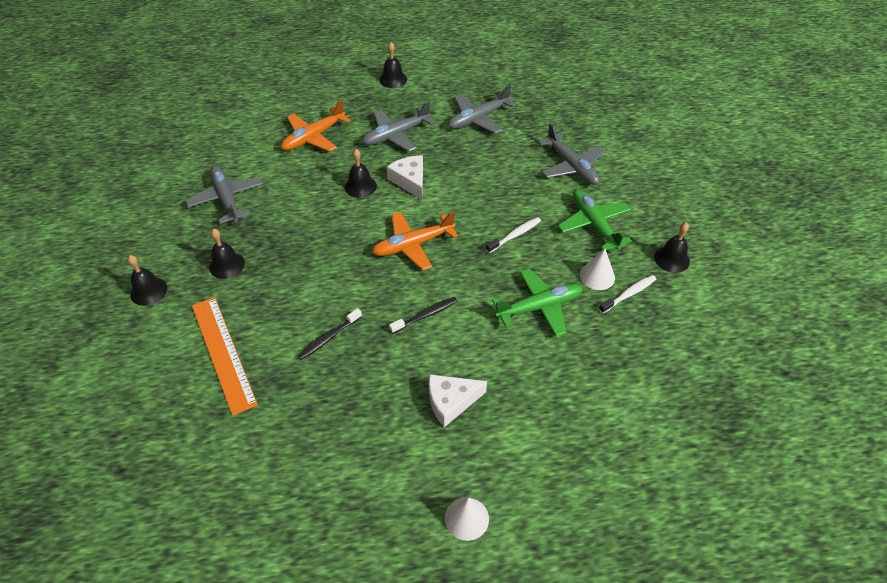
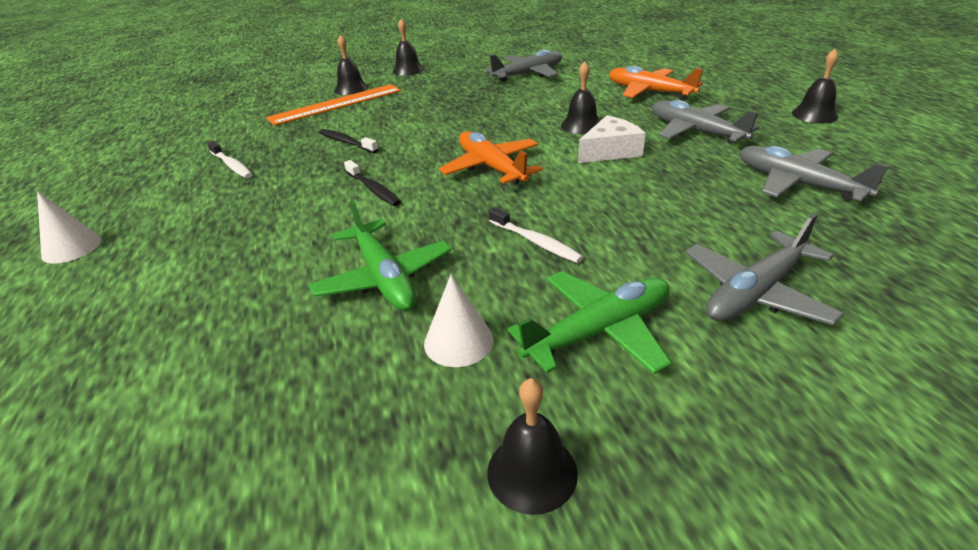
camera: 85 degrees right, 15 degrees down
black bell [209,229,245,279] -> black bell moved to [334,35,368,95]
white cheese [429,374,487,427] -> none
white toothbrush [599,275,656,313] -> white toothbrush moved to [207,141,253,178]

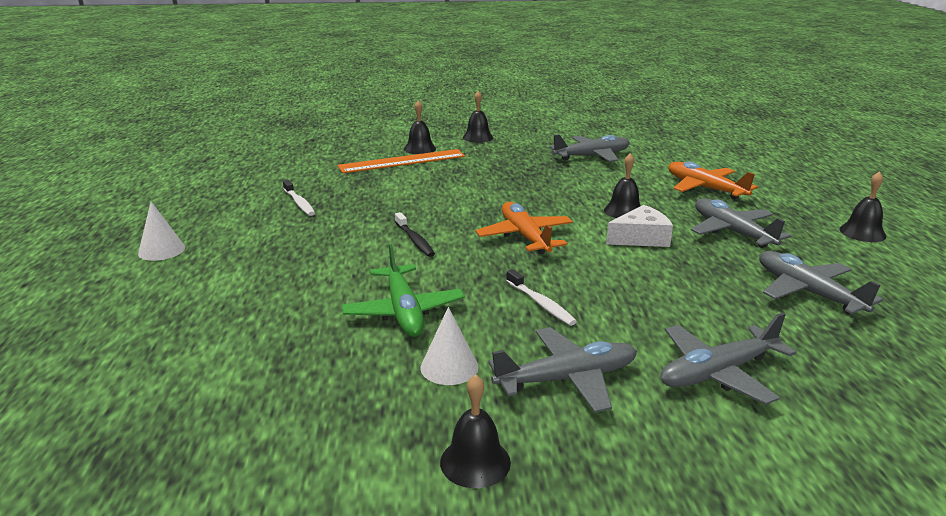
camera: 10 degrees right, 10 degrees down
black toothbrush [319,129,378,153] -> none
green plane [508,271,671,374] -> grey plane [488,327,637,413]

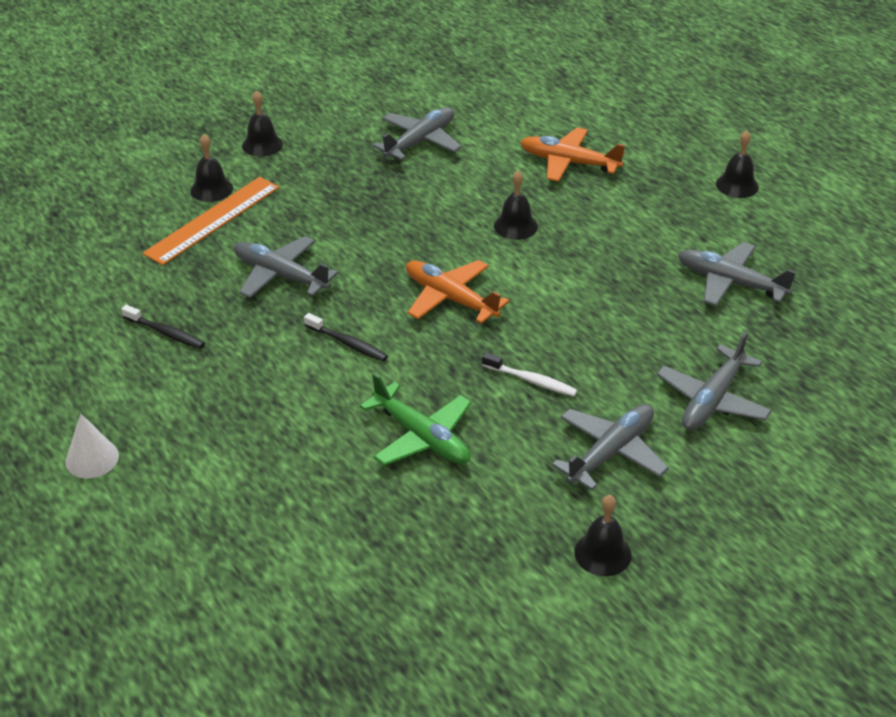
camera: 30 degrees left, 15 degrees up
white toothbrush [283,180,315,216] -> black toothbrush [121,305,205,349]
white cone [420,307,479,385] -> none
white cheese [606,205,673,247] -> none
grey plane [691,198,791,248] -> grey plane moved to [234,236,338,298]

